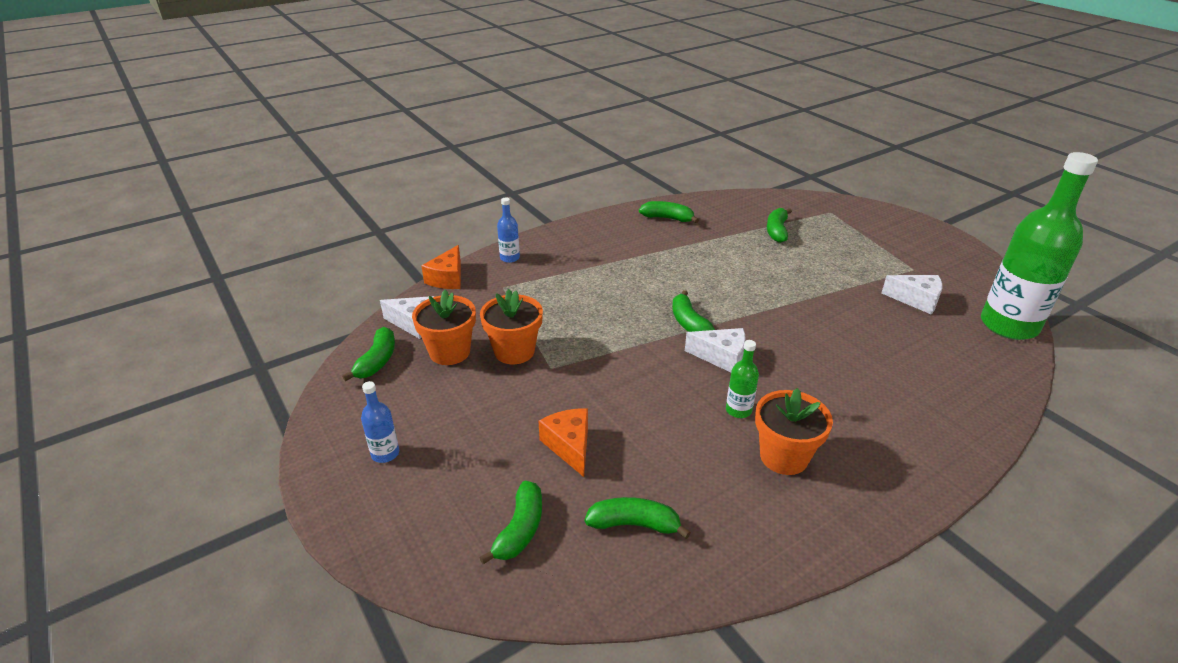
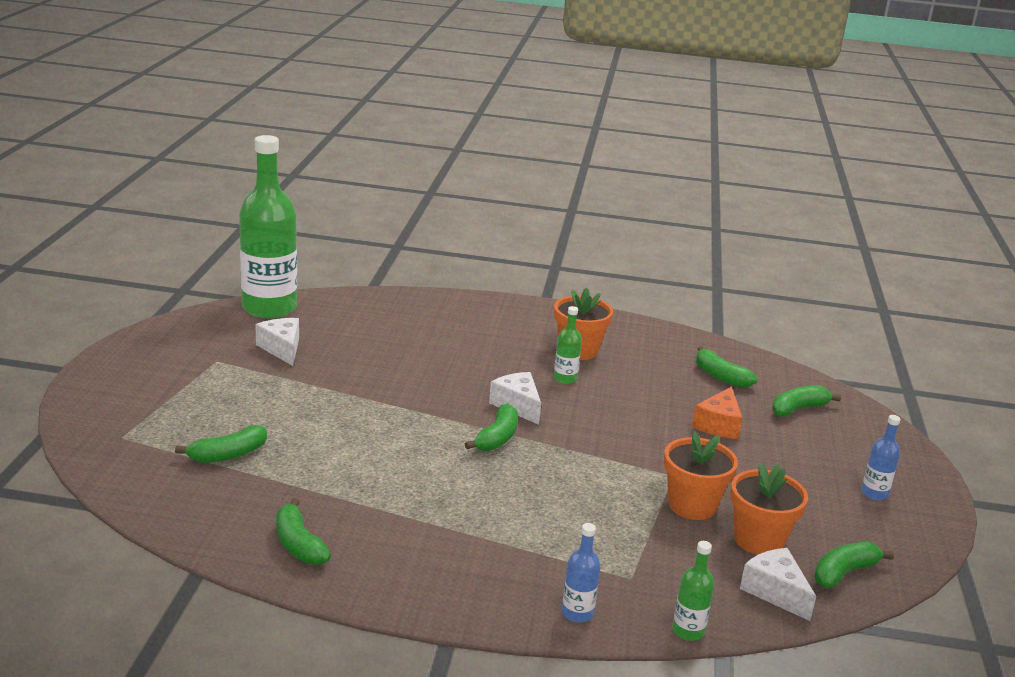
camera: 140 degrees left, 10 degrees down
orange cheese [421,245,461,289] -> green bottle [672,541,714,641]

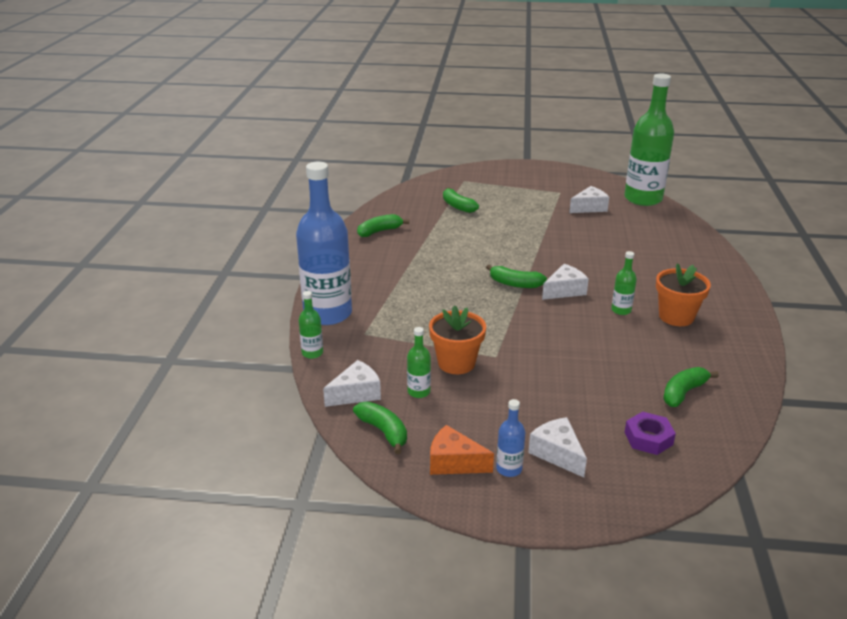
camera: 90 degrees right, 5 degrees up
blue bottle [562,523,601,623] -> blue bottle [296,162,352,325], size x2.41
orange cheese [692,386,743,439] -> orange cheese moved to [430,425,494,475]
orange flower pot [730,463,808,555] -> green bottle [407,327,431,398]
green banana [772,386,841,417] -> purple nut [625,411,676,455]
none -> white cheese [528,417,587,477]

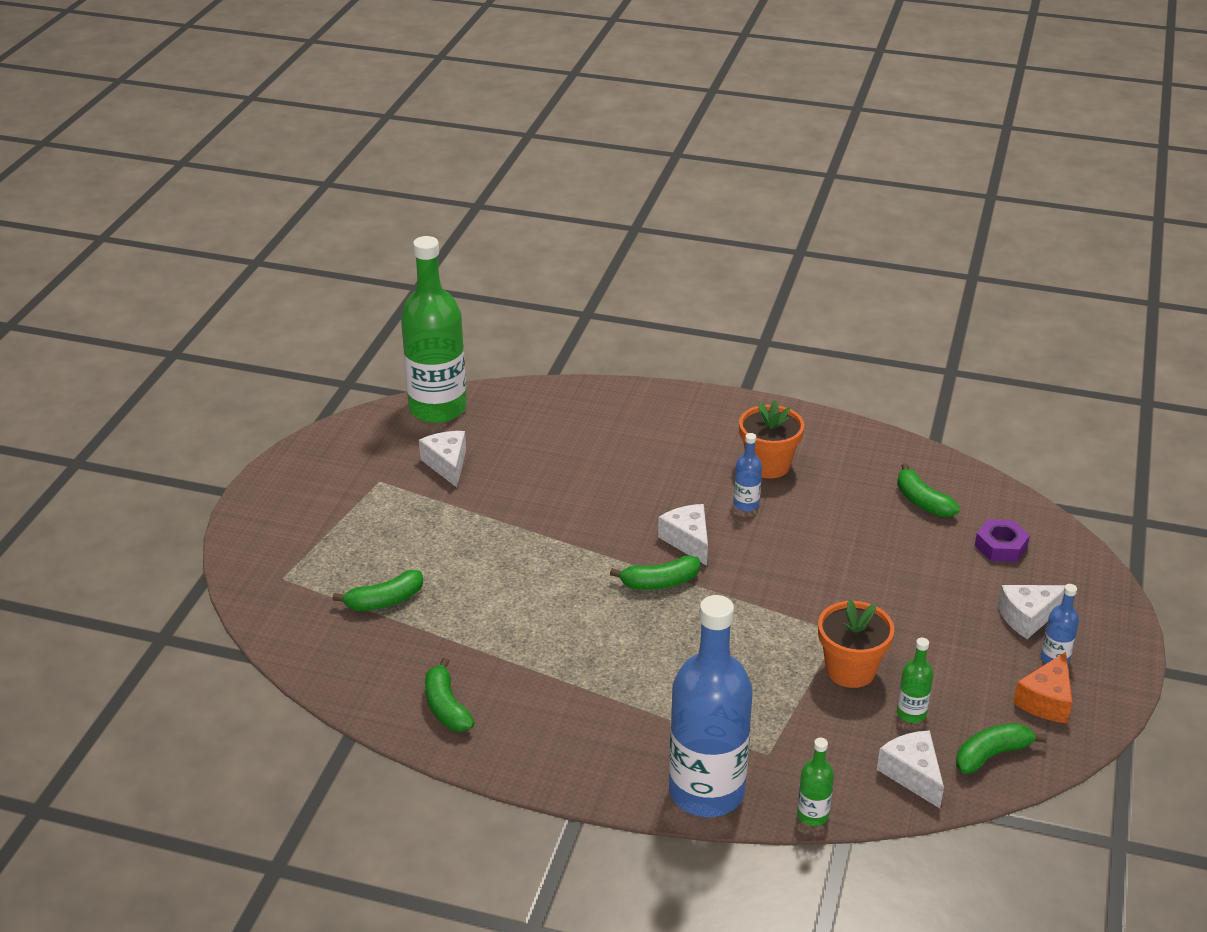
camera: 80 degrees left, 5 degrees up
green banana [486,265,547,288] -> green banana turned 45 degrees clockwise [610,555,700,590]
green bottle [611,251,637,315] -> blue bottle [734,433,762,511]

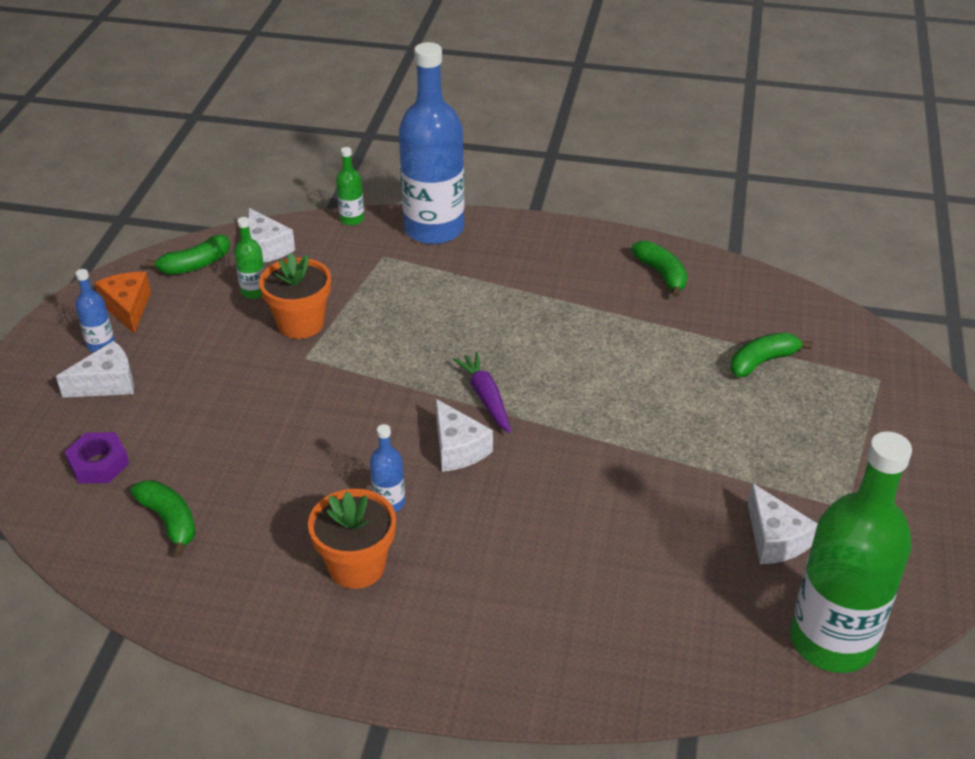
camera: 175 degrees right, 5 degrees up
green banana [610,555,700,590] -> purple carrot [452,352,511,433]
orange cheese [1013,652,1073,723] -> orange cheese turned 45 degrees counterclockwise [95,272,151,334]

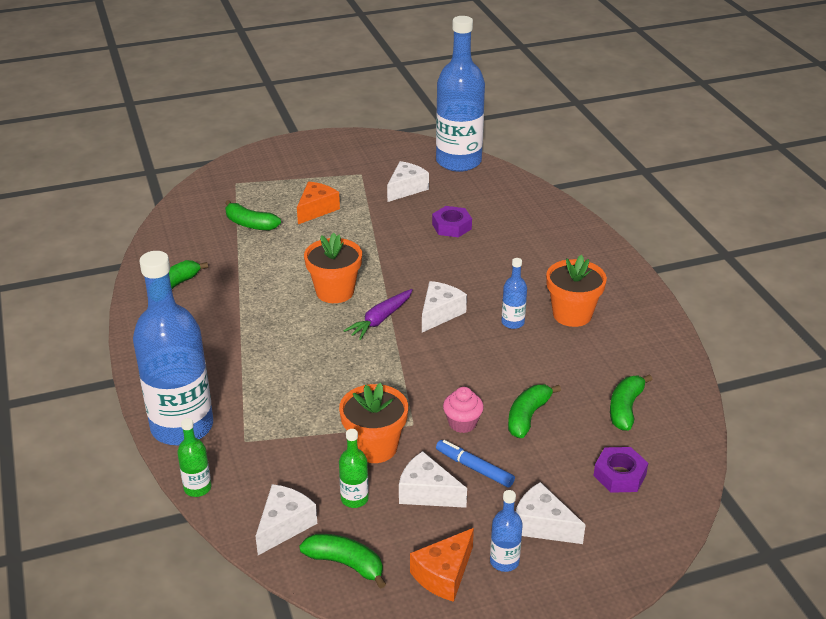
camera: 120 degrees left, 5 degrees down
green bottle [790,431,912,673] -> blue bottle [436,16,485,172]
none -> orange cheese [297,182,340,224]
none -> orange flower pot [304,233,362,303]
none -> white cheese [399,451,467,508]
none -> purple nut [432,206,472,237]
none -> blue marker [436,440,515,488]
none -> pink cupcake [443,387,484,433]
none -> green banana [508,385,561,438]

